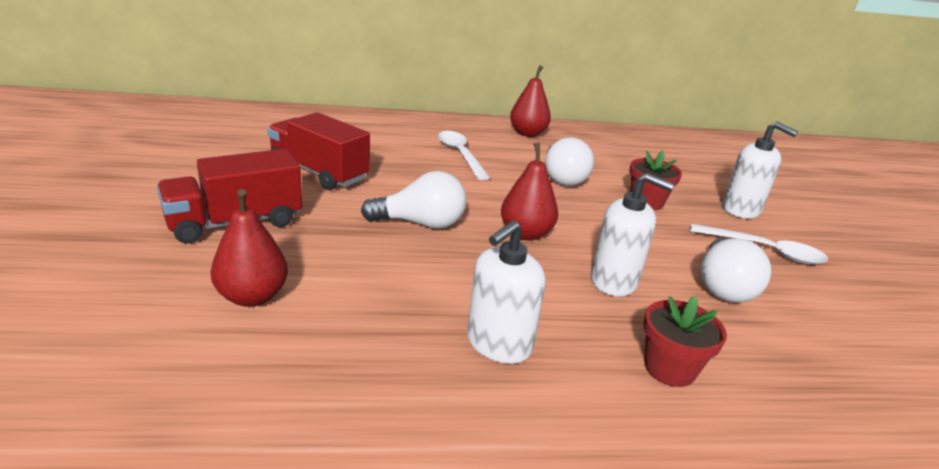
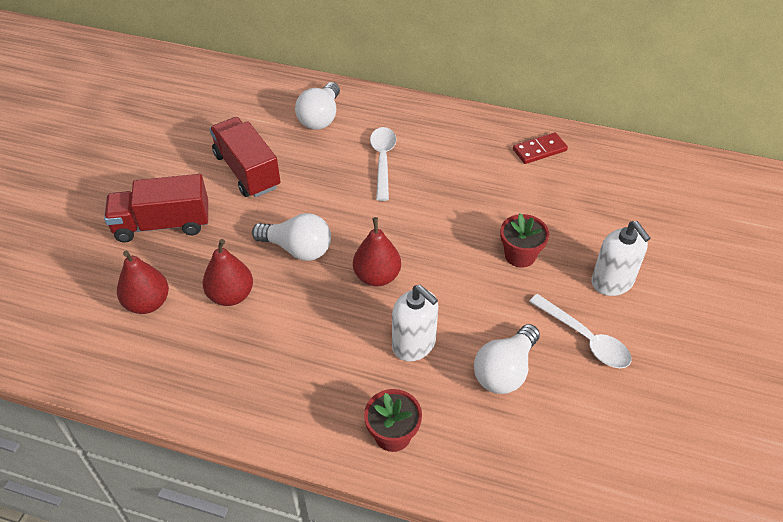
camera: 25 degrees right, 20 degrees up
white soap dispenser [467,220,546,364] -> none
red pear [510,65,551,137] -> red pear moved to [203,239,253,306]
white light bulb [545,137,594,186] -> white light bulb moved to [295,82,340,130]
none -> red domino [513,132,568,164]

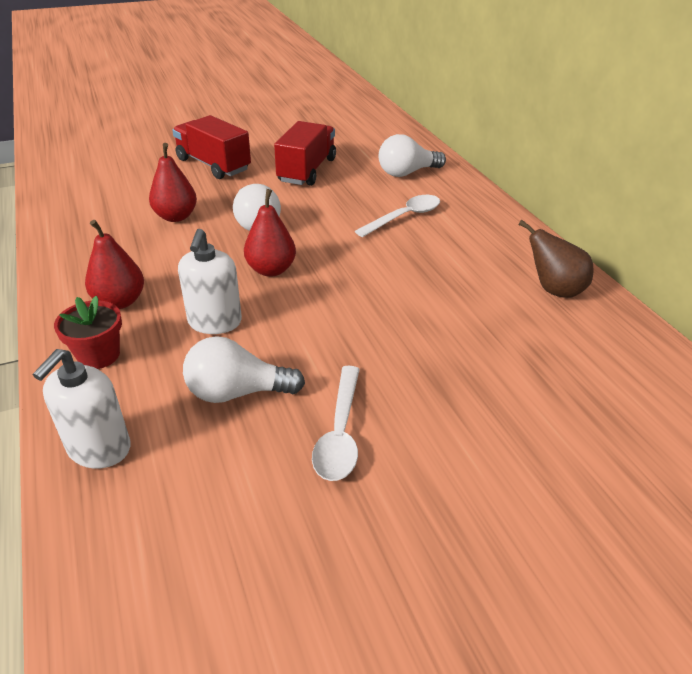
camera: 50 degrees right, 10 degrees down
red pear [117,251,169,314] -> red pear moved to [85,220,144,309]
red flower pot [500,213,549,268] -> none
red domino [513,132,568,164] -> brown pear [518,220,594,298]
white soap dispenser [591,221,651,296] -> white soap dispenser moved to [33,349,131,469]

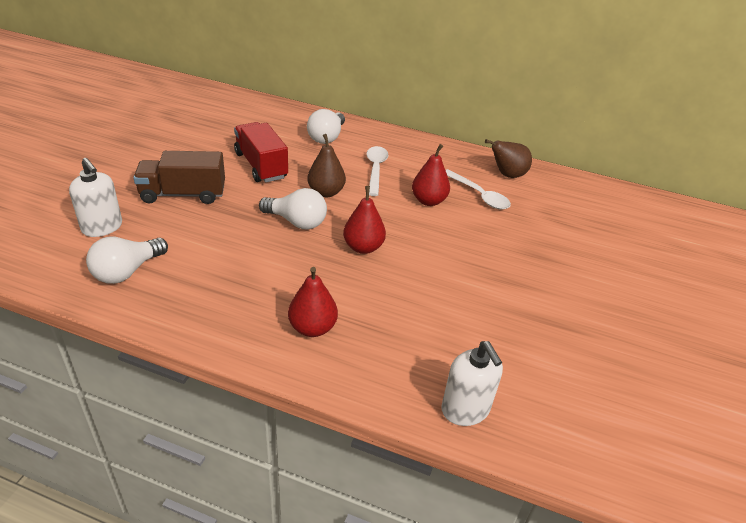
camera: 50 degrees left, 0 degrees up
red flower pot [54,296,122,369] -> none
red pear [149,143,197,222] -> red pear moved to [412,144,450,206]
red truck [172,115,251,179] -> brown truck [133,151,225,204]
white soap dispenser [178,229,242,334] -> white soap dispenser moved to [69,158,122,237]
white light bulb [183,336,305,403] -> white light bulb moved to [86,237,168,284]
white spoon [312,366,360,481] -> white spoon moved to [446,169,511,209]
none -> brown pear [307,134,346,197]

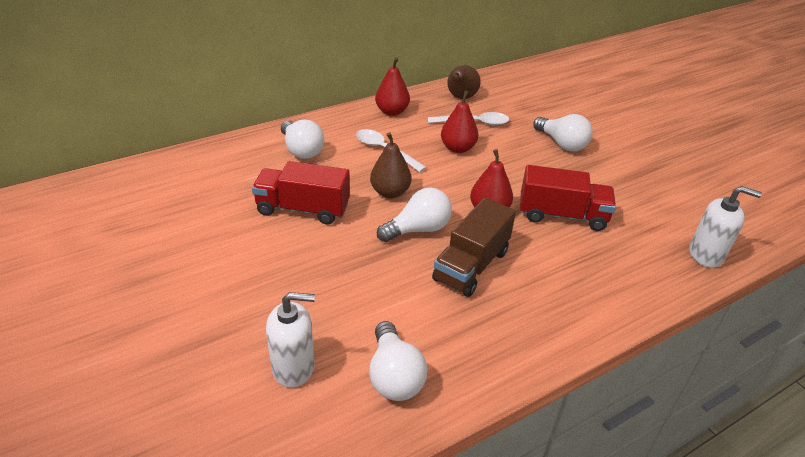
camera: 50 degrees left, 0 degrees up
brown truck [133,151,225,204] -> brown truck moved to [432,198,516,297]
red pear [288,267,338,337] -> red pear moved to [375,57,410,116]
none -> red truck [520,165,616,231]
none -> white light bulb [533,114,593,151]

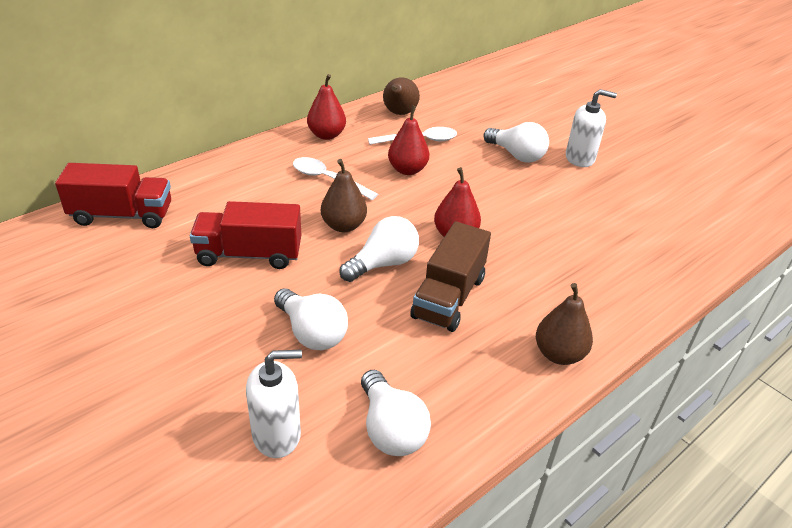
camera: 10 degrees left, 0 degrees up
white light bulb [281,120,324,159] -> white light bulb moved to [274,288,348,350]
red truck [520,165,616,231] -> red truck moved to [55,163,171,228]
white soap dispenser [690,186,762,268] -> white soap dispenser moved to [566,89,617,167]
none -> brown pear [536,283,593,365]

